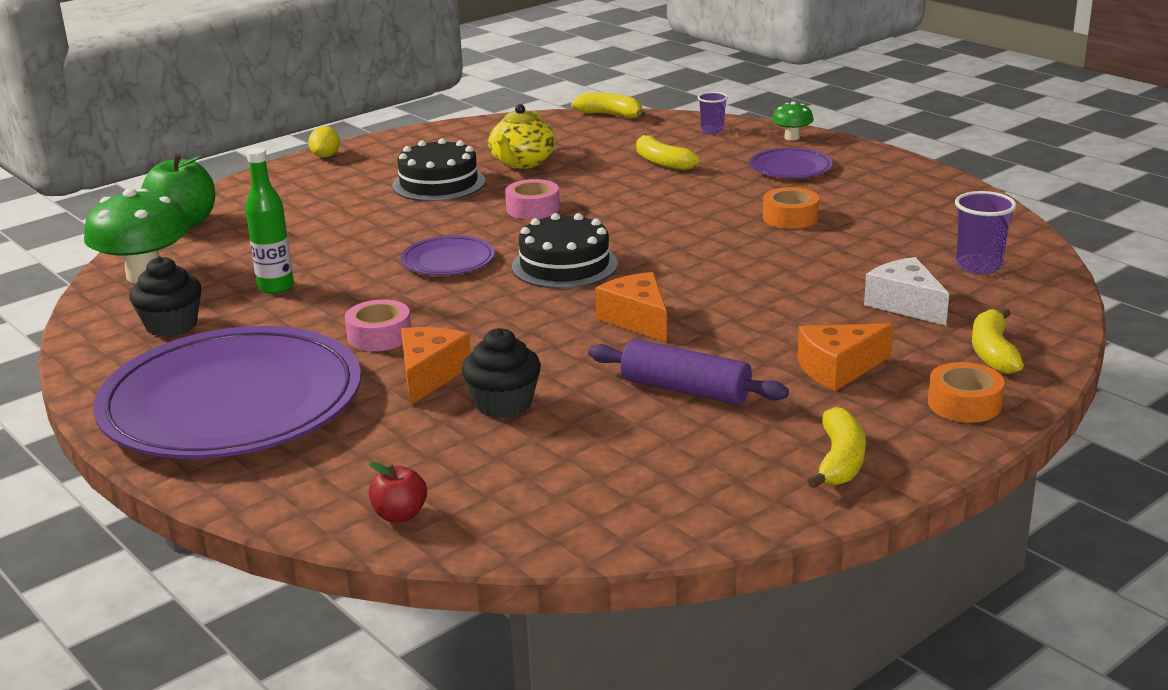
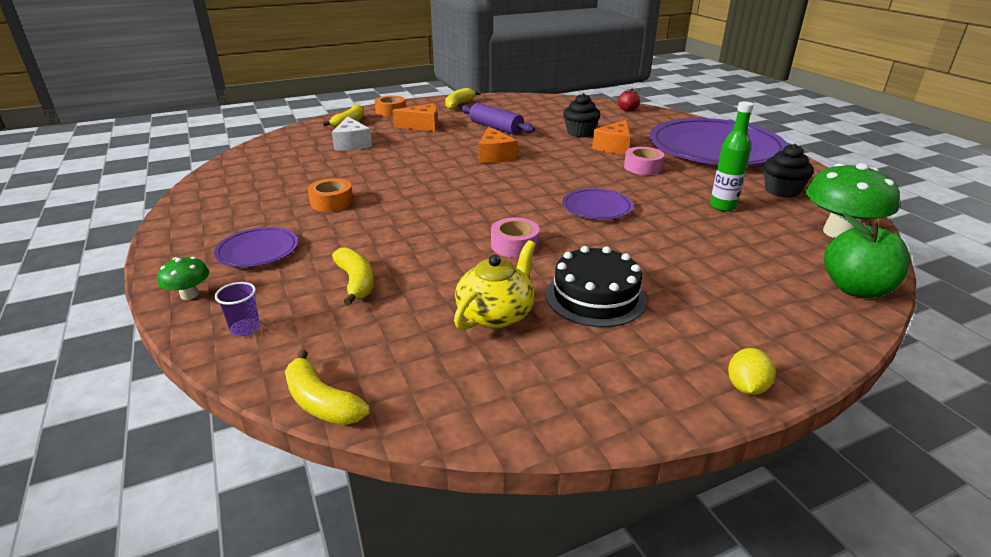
camera: 165 degrees left, 5 degrees up
black cake [512,213,618,289] -> none
purple cup [955,191,1017,274] -> none

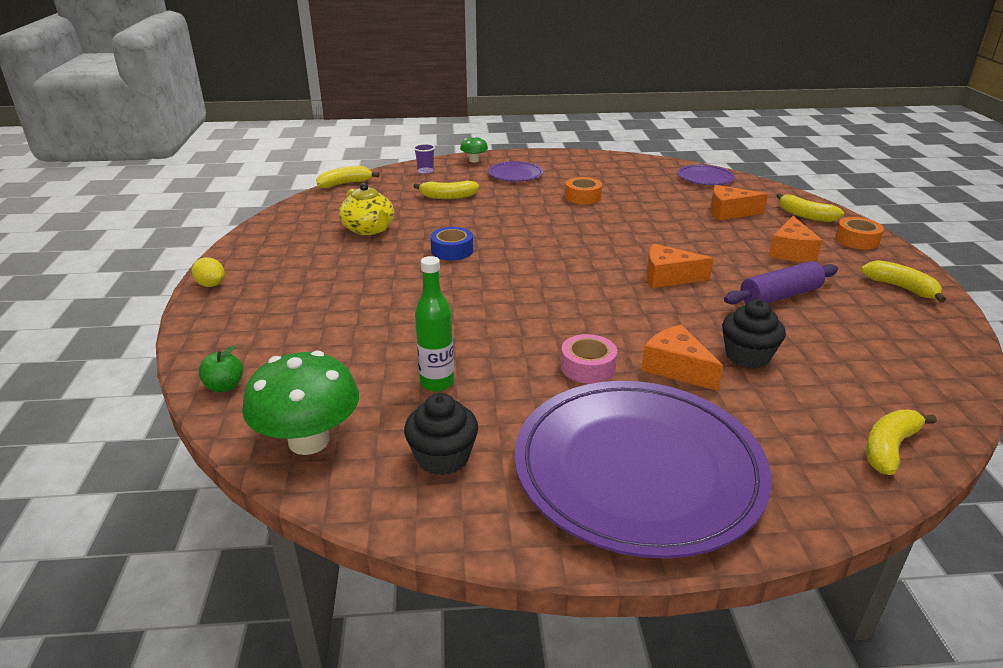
camera: 110 degrees right, 0 degrees up
white cheese [332,116,372,151] -> orange cheese [710,185,768,220]
pink tape [491,218,540,258] -> blue tape [430,227,473,261]
black cake [546,246,647,327] -> none
purple plate [562,188,633,220] -> purple plate moved to [677,165,735,185]
red apple [618,88,640,112] -> yellow banana [866,410,937,475]
green apple [824,213,910,298] -> green apple [199,345,243,392], size x0.54

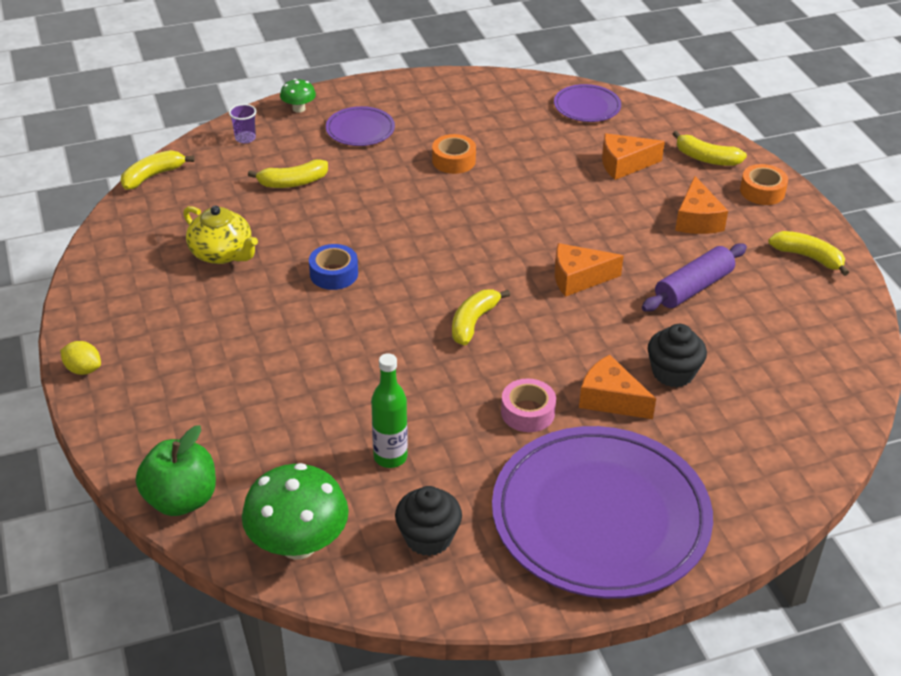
camera: 15 degrees left, 10 degrees up
green apple [199,345,243,392] -> green apple [136,425,216,516], size x1.85
yellow banana [866,410,937,475] -> yellow banana moved to [452,290,510,345]

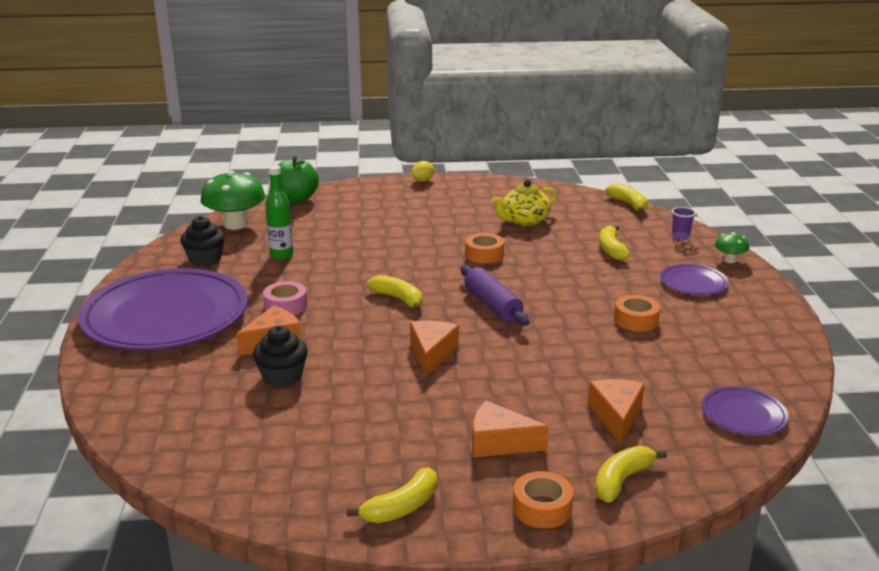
camera: 105 degrees right, 15 degrees down
blue tape [309,244,358,290] -> orange tape [465,233,504,263]
purple rolling pin [642,243,747,312] -> purple rolling pin moved to [461,265,529,326]

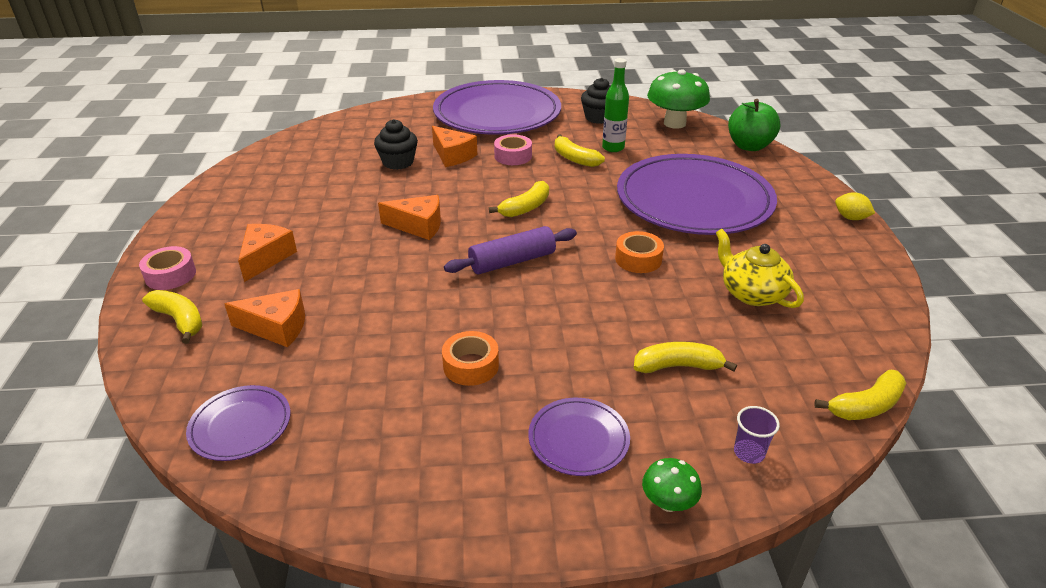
camera: 90 degrees right, 10 degrees up
yellow banana [347,468,437,523] -> yellow banana moved to [555,134,605,167]
orange tape [513,471,573,529] -> pink tape [139,246,196,290]
none -> purple plate [617,154,777,235]

